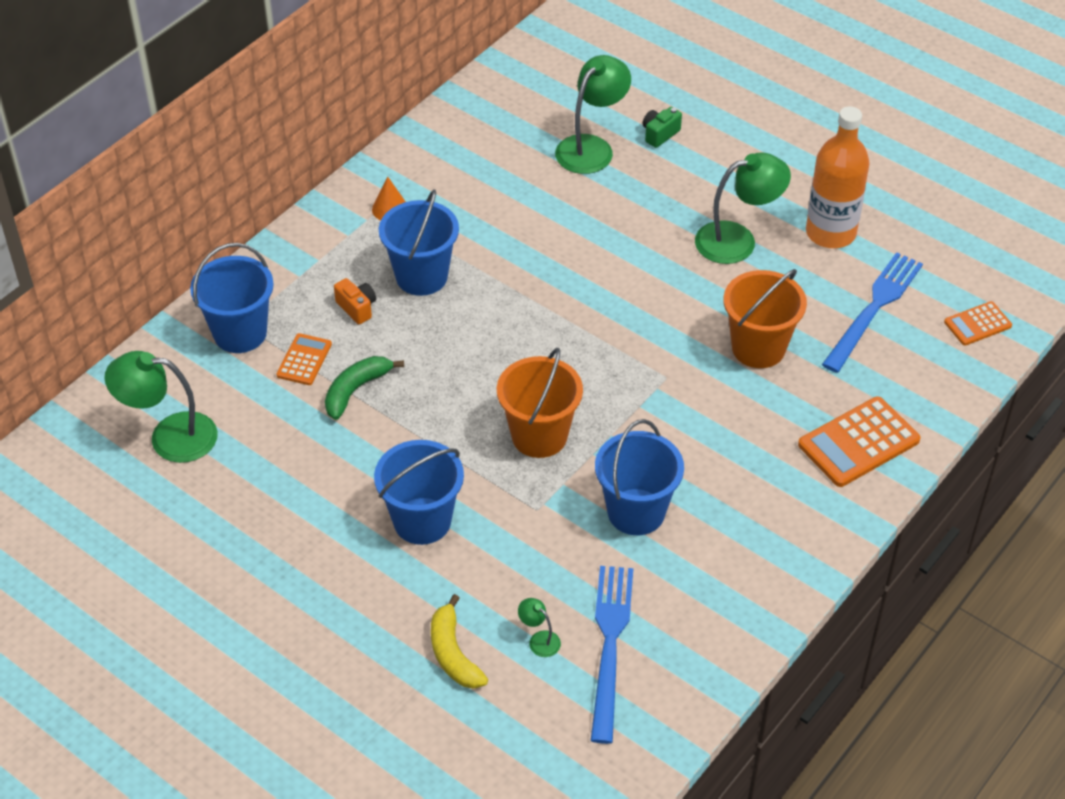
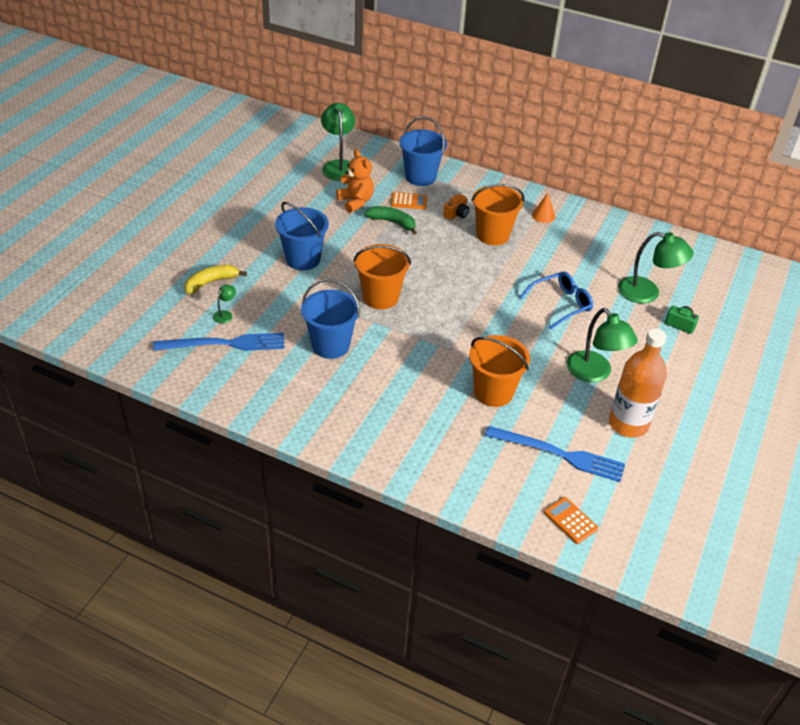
camera: 75 degrees right, 5 degrees down
blue bucket [379,189,459,296] -> orange bucket [471,184,524,245]
orange calculator [798,396,921,487] -> none
none -> orange teddy bear [336,149,374,213]
none -> blue glasses [519,271,593,330]

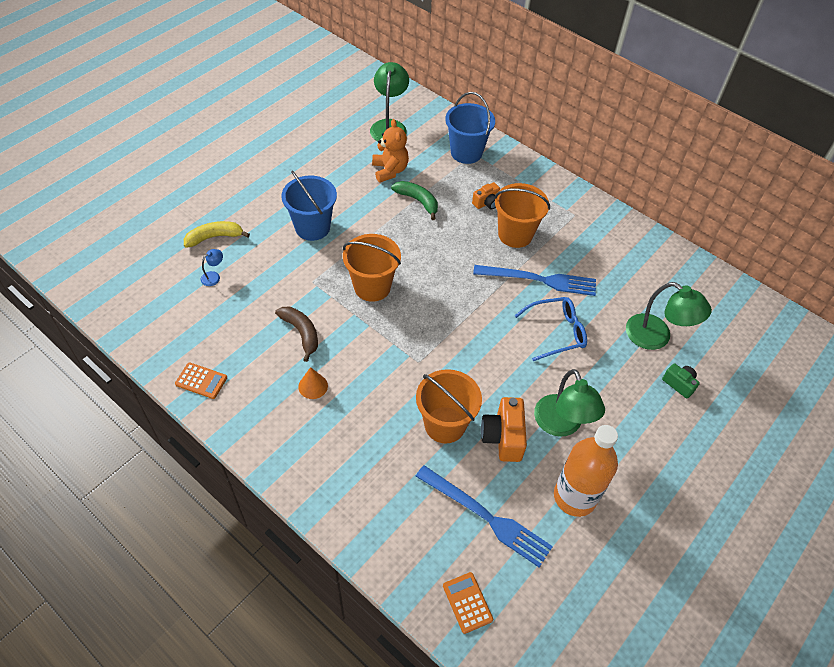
camera: 15 degrees right, 10 degrees up
blue fork [153,333,285,351] -> blue fork moved to [473,265,596,296]
green lamp [213,285,236,323] -> blue lamp [201,249,223,286]
blue bucket [301,279,360,359] -> brown banana [275,307,318,362]
orange calculator [391,192,427,209] -> orange calculator moved to [175,362,227,399]
orange cone [532,193,555,223] -> orange cone moved to [298,367,328,399]
none -> orange camera [481,397,527,462]

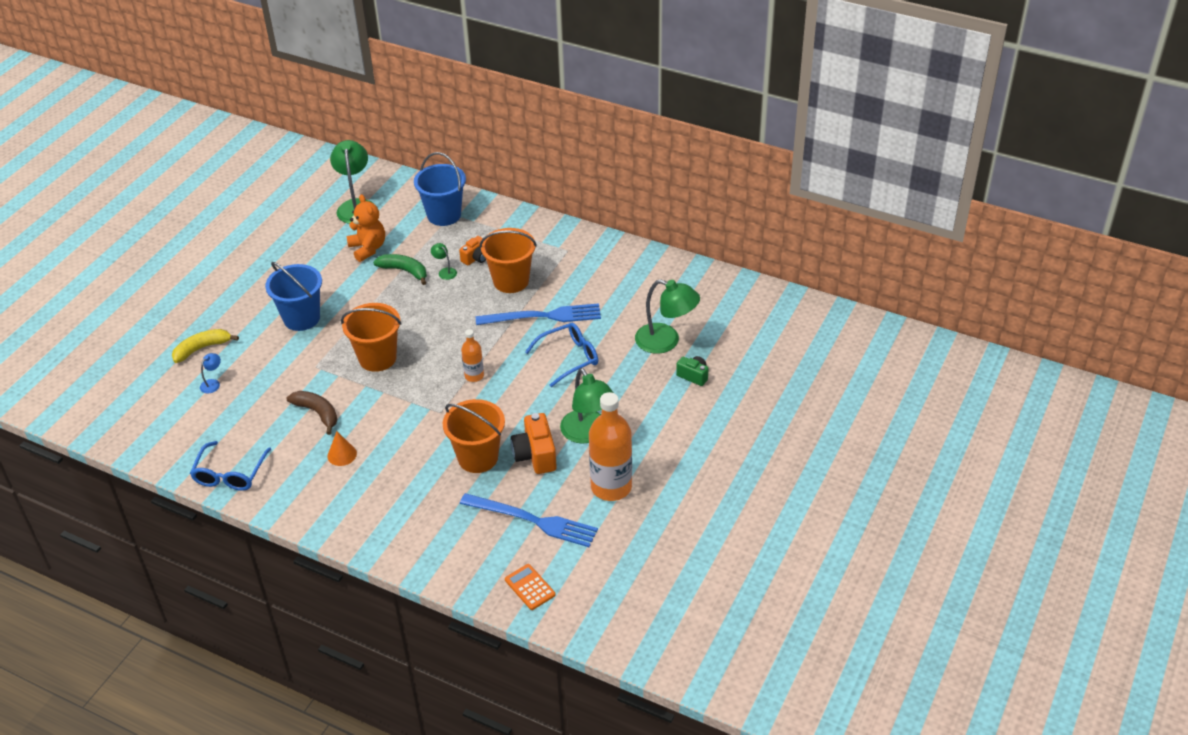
camera: 10 degrees left, 10 degrees down
orange calculator [175,362,227,399] -> blue glasses [190,441,271,491]
none -> green lamp [431,243,457,280]
none -> orange bottle [461,329,484,382]

